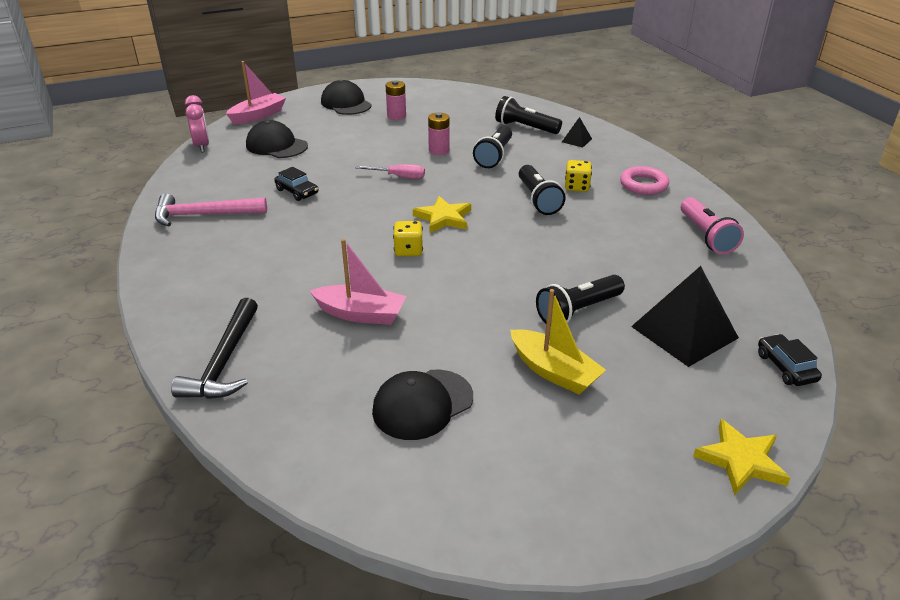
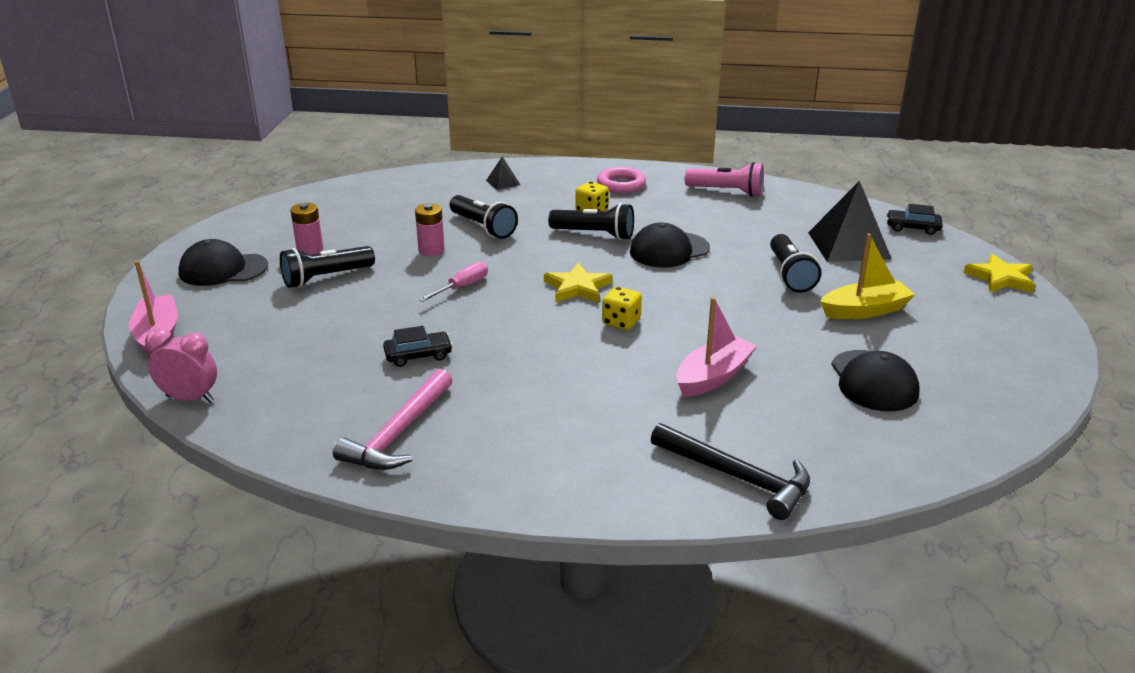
camera: 60 degrees left, 5 degrees down
black cap [246,120,308,158] -> black cap moved to [630,223,710,268]
black flashlight [495,96,562,134] -> black flashlight moved to [280,246,375,288]

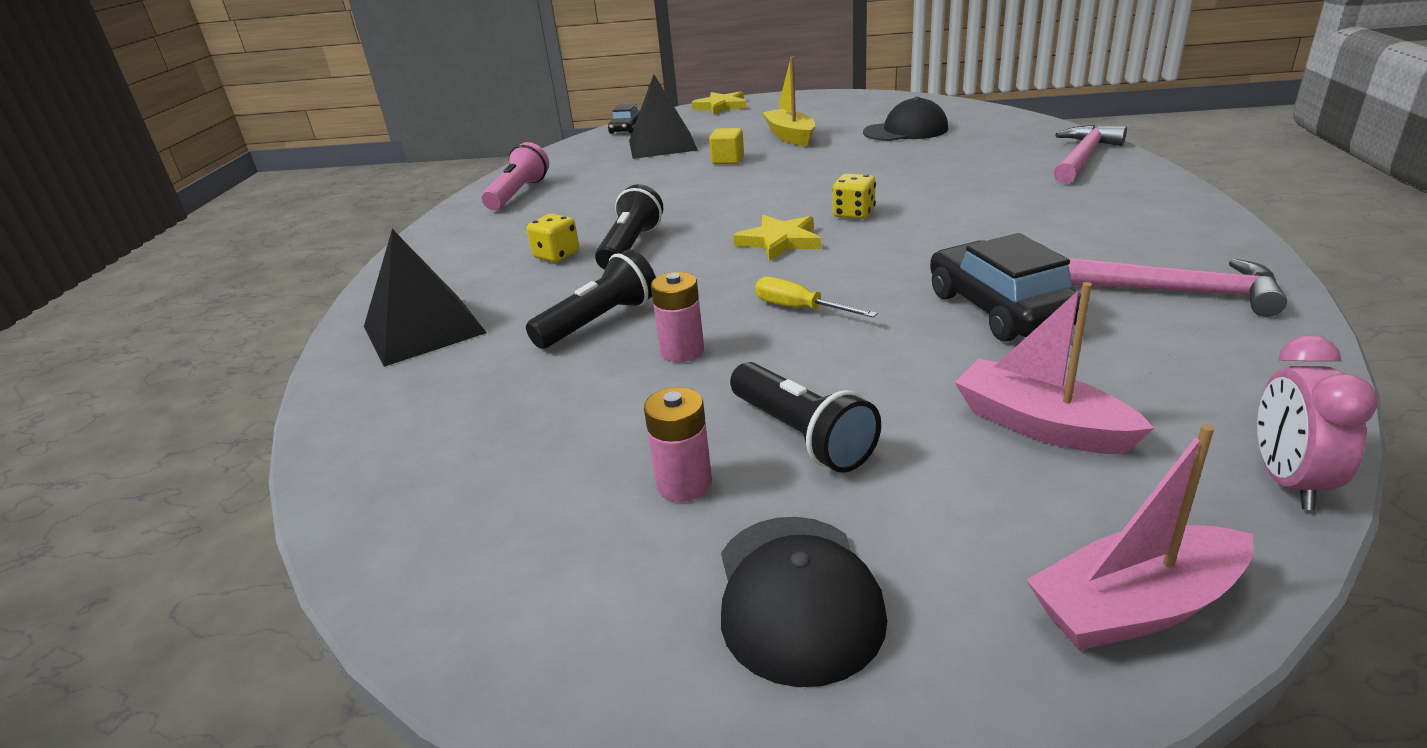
camera: 90 degrees left, 0 degrees up
black car [383,326,453,367] -> black car [930,233,1081,342], size x1.79
pink screwdriver [419,262,488,302] -> yellow screwdriver [755,277,878,318]
black pyramid [486,156,520,190] -> black pyramid [364,229,487,367], size x2.18
pink ring [597,167,646,193] -> none
black cap [630,223,710,268] -> none
black hammer [651,423,810,520] -> pink hammer [1054,125,1127,184]
pink boat [676,297,757,397] -> pink boat moved to [954,282,1154,454]
black flashlight [770,234,821,293] -> yellow cube [709,128,744,164]

